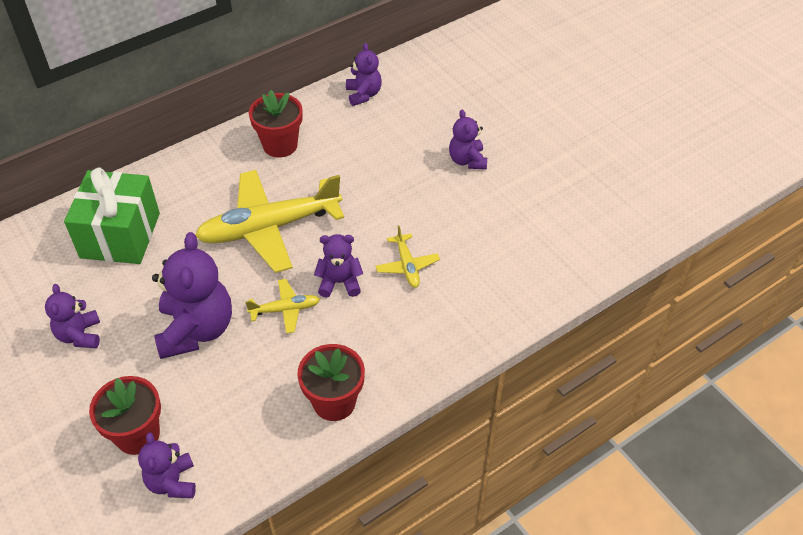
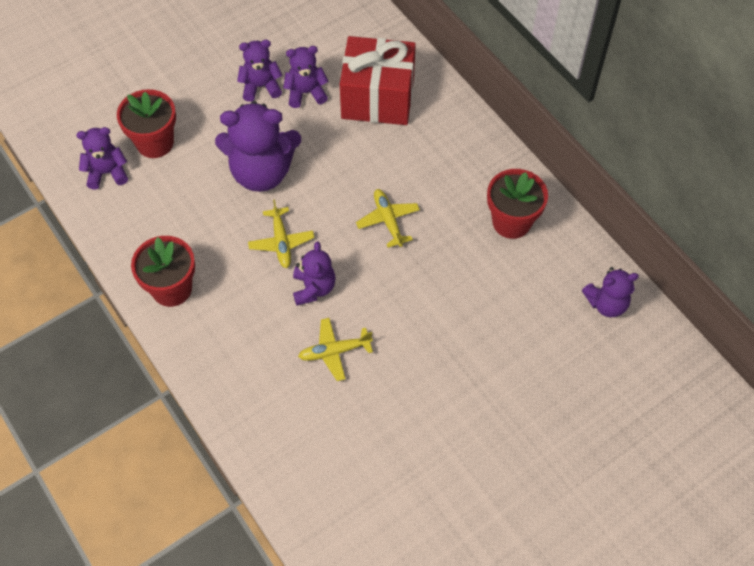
camera: 90 degrees right, 10 degrees up
green gift [64,168,160,264] -> red gift [340,36,416,125]
yellow plane [195,170,344,273] -> yellow plane [356,189,420,248], size x0.46
purple teddy bear [449,110,487,169] -> purple teddy bear moved to [283,46,329,108]

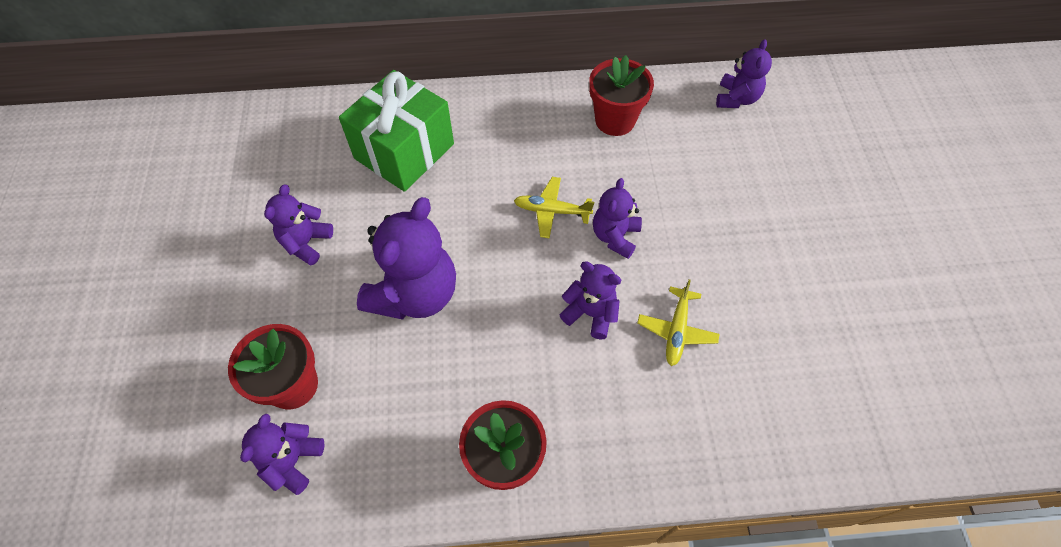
camera: 60 degrees left, 0 degrees up
yellow plane [248,199,314,268] -> none
purple teddy bear [283,46,329,108] -> purple teddy bear moved to [593,178,642,259]
red gift [340,36,416,125] -> green gift [339,70,454,192]

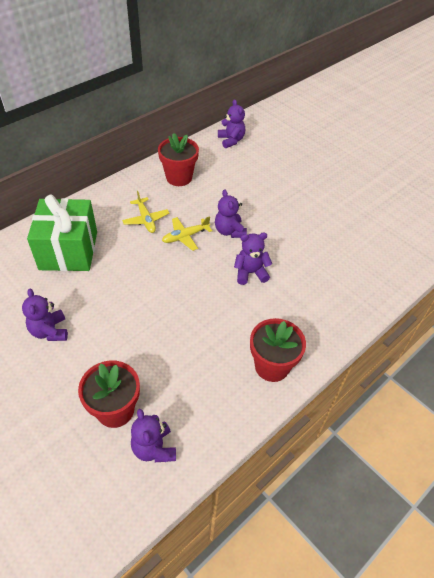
camera: 40 degrees left, 10 degrees down
purple teddy bear [357,197,456,320] -> none
yellow plane [637,280,720,366] -> yellow plane moved to [122,191,169,233]

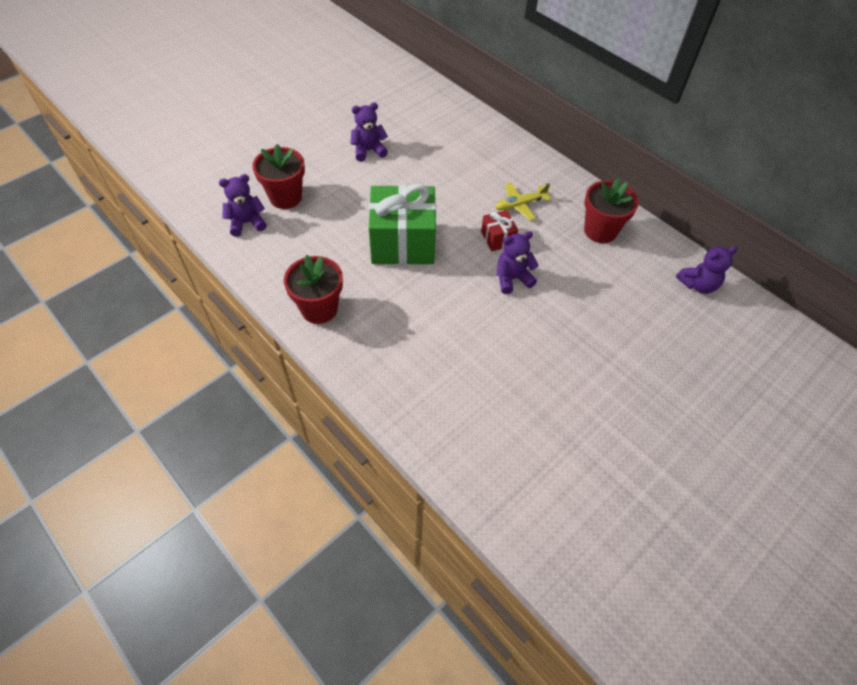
camera: 90 degrees right, 5 degrees up
green gift [27,195,97,271] -> green gift moved to [369,184,436,265]
yellow plane [162,216,212,251] -> red gift [481,210,518,251]
purple teddy bear [234,232,272,285] -> none

